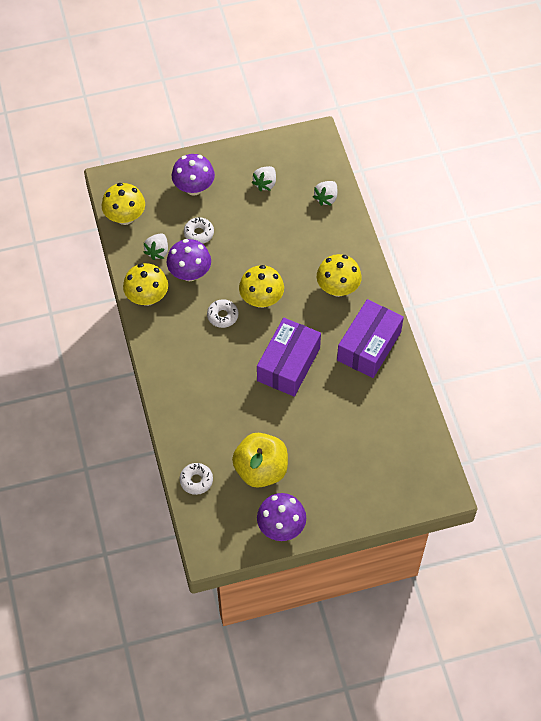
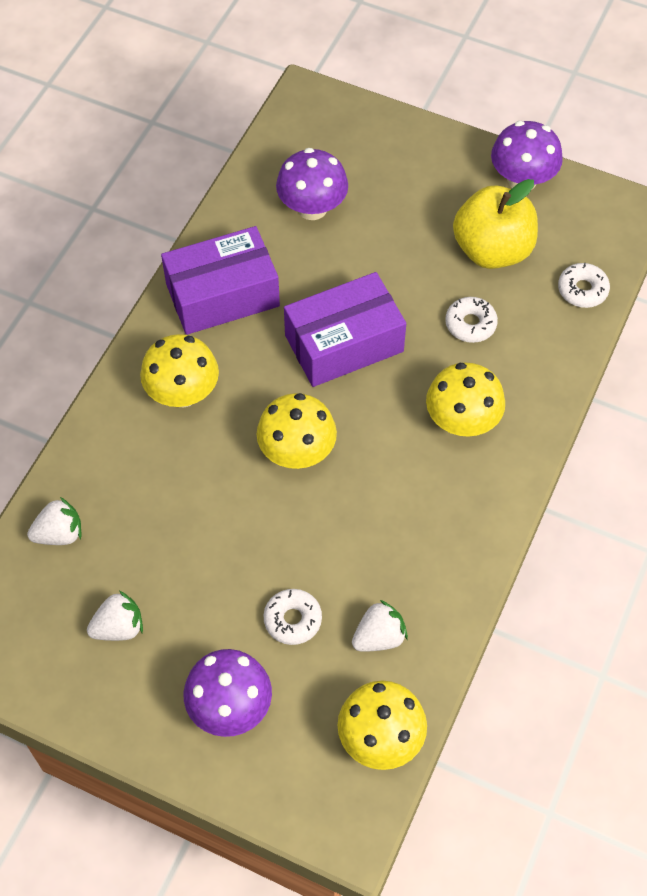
camera: 140 degrees left, 0 degrees up
yellow mushroom [123,263,168,306] -> yellow mushroom moved to [426,363,505,437]
purple mushroom [167,239,211,281] -> purple mushroom moved to [276,148,348,220]
white donut [207,299,238,328] -> white donut moved to [445,297,498,343]

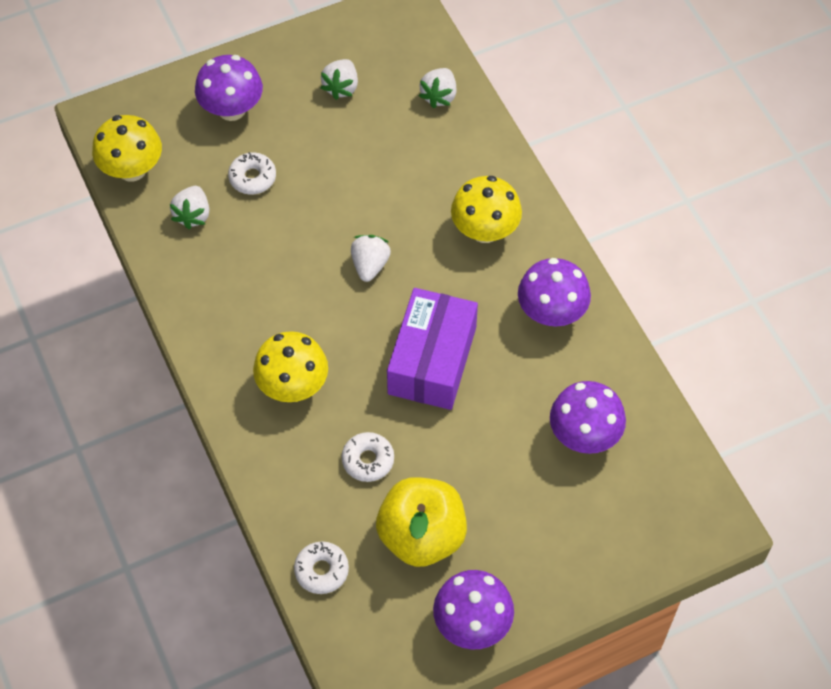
camera: 130 degrees right, 0 degrees up
purple box [161,226,280,335] -> purple mushroom [518,258,591,327]
yellow mushroom [256,393,337,469] -> white strawberry [351,235,391,282]

